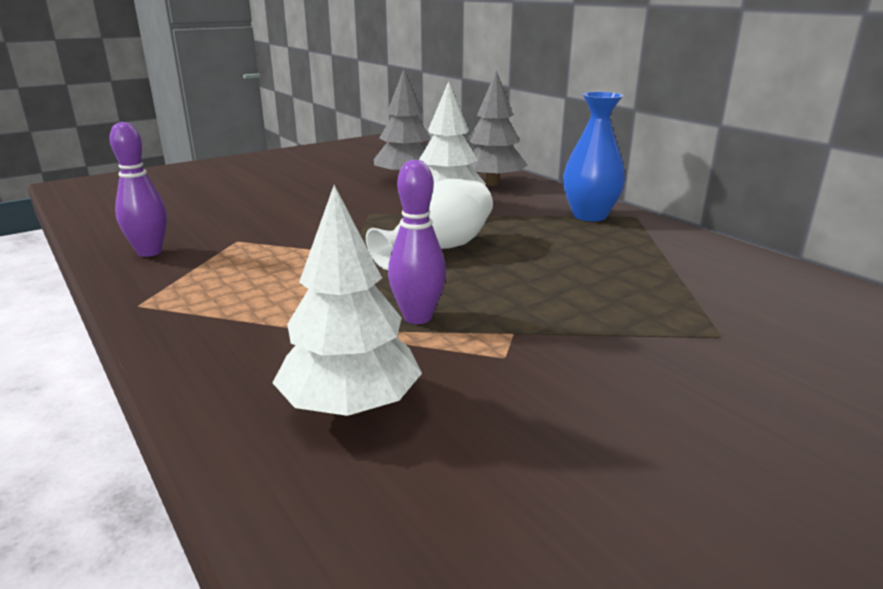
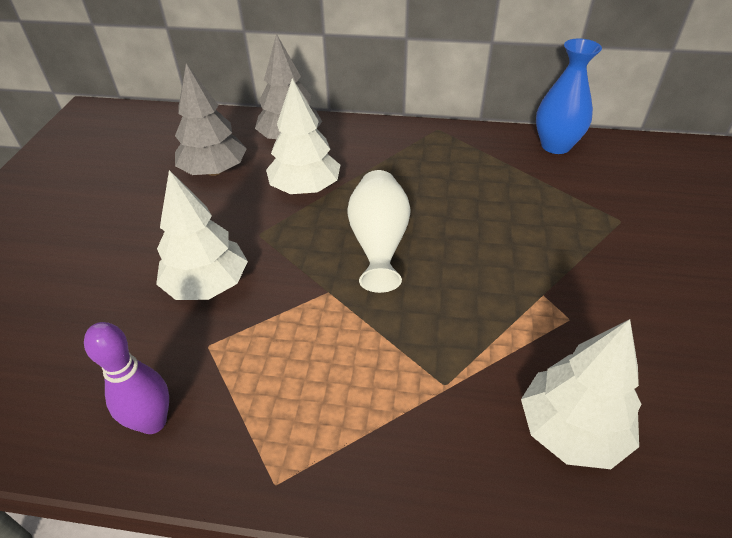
camera: 45 degrees left, 20 degrees up
purple bowling pin [388,160,446,324] -> none
blue vase [563,92,625,221] -> blue vase moved to [536,38,602,154]
none -> white tree [156,170,248,300]

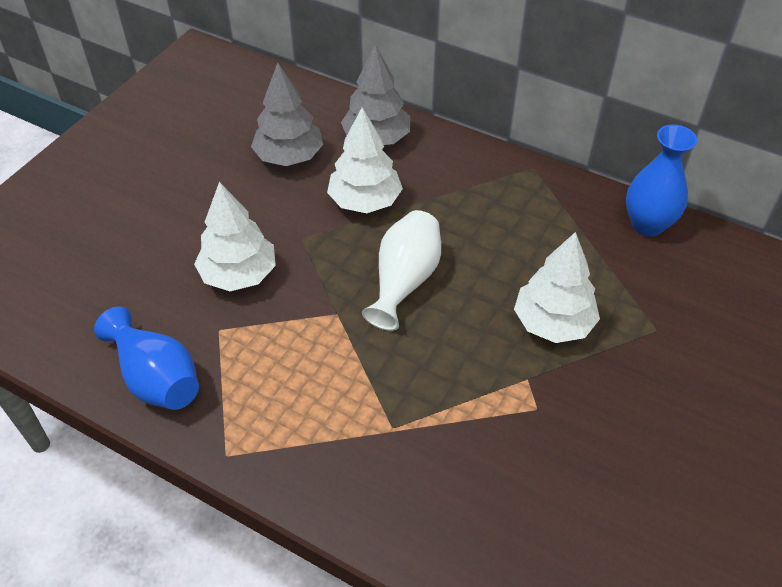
camera: 20 degrees right, 5 degrees up
purple bowling pin [84,322,169,434] -> blue vase [94,307,199,410]
white tree [521,319,641,469] -> white tree moved to [514,232,600,343]

